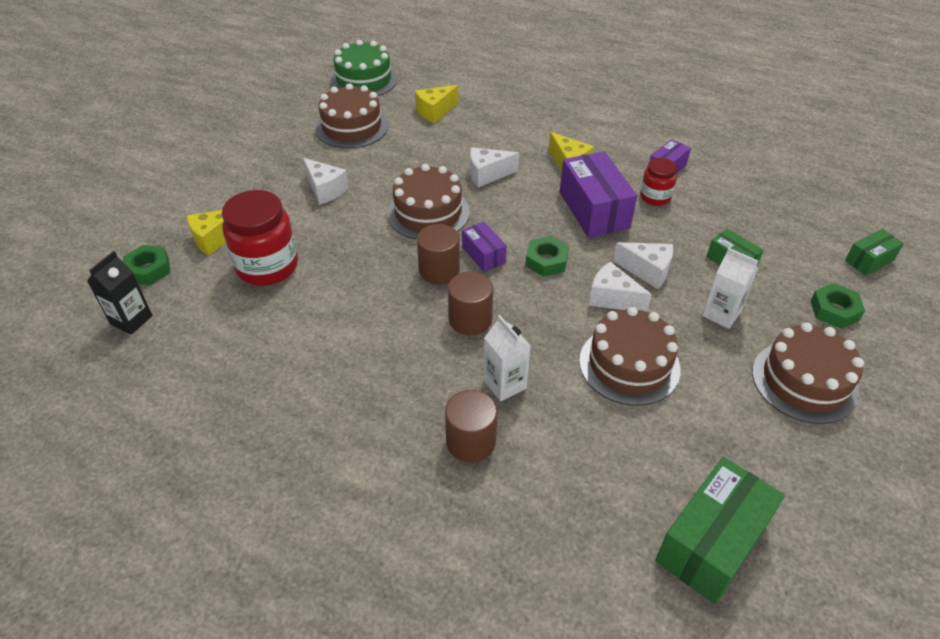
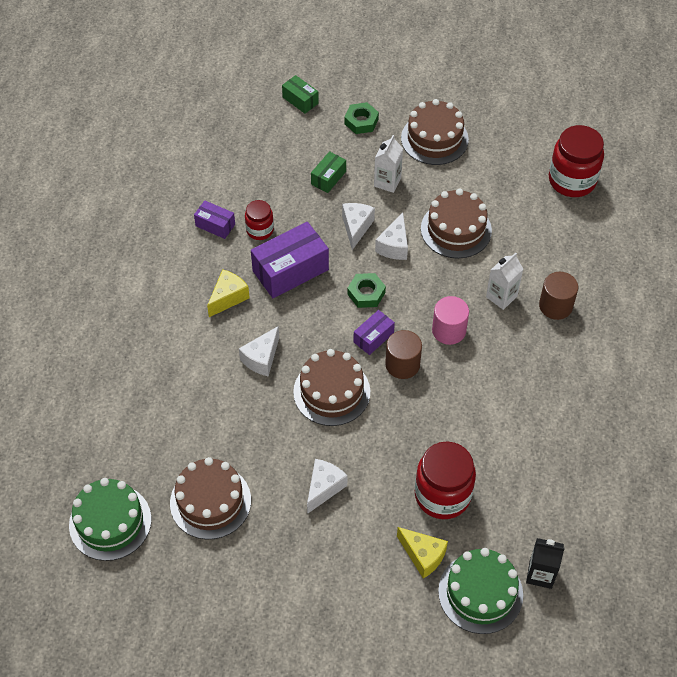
camera: 105 degrees left, 10 degrees up
green nut [123,245,171,285] -> green cake [438,548,523,634]
yellow cheese [415,85,458,123] -> none
brown cylinder [448,271,493,335] -> pink cylinder [432,296,469,345]
white cheese [470,147,519,187] -> white cheese turned 60 degrees clockwise [239,326,279,377]
green box [655,457,785,604] -> red jar [549,125,604,197]

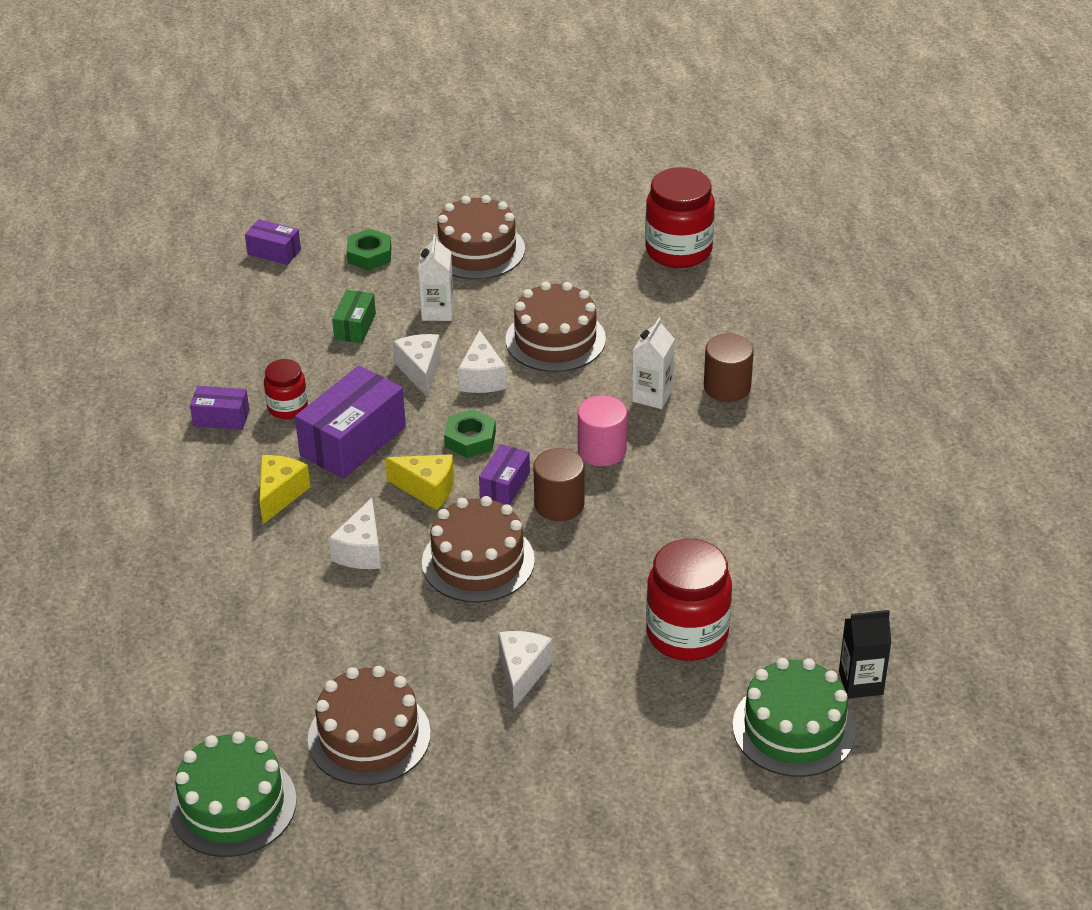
camera: 20 degrees left, 15 degrees down
green box [282,75,319,114] -> purple box [245,219,301,265]
yellow cheese [397,527,448,579] -> yellow cheese moved to [385,454,454,510]

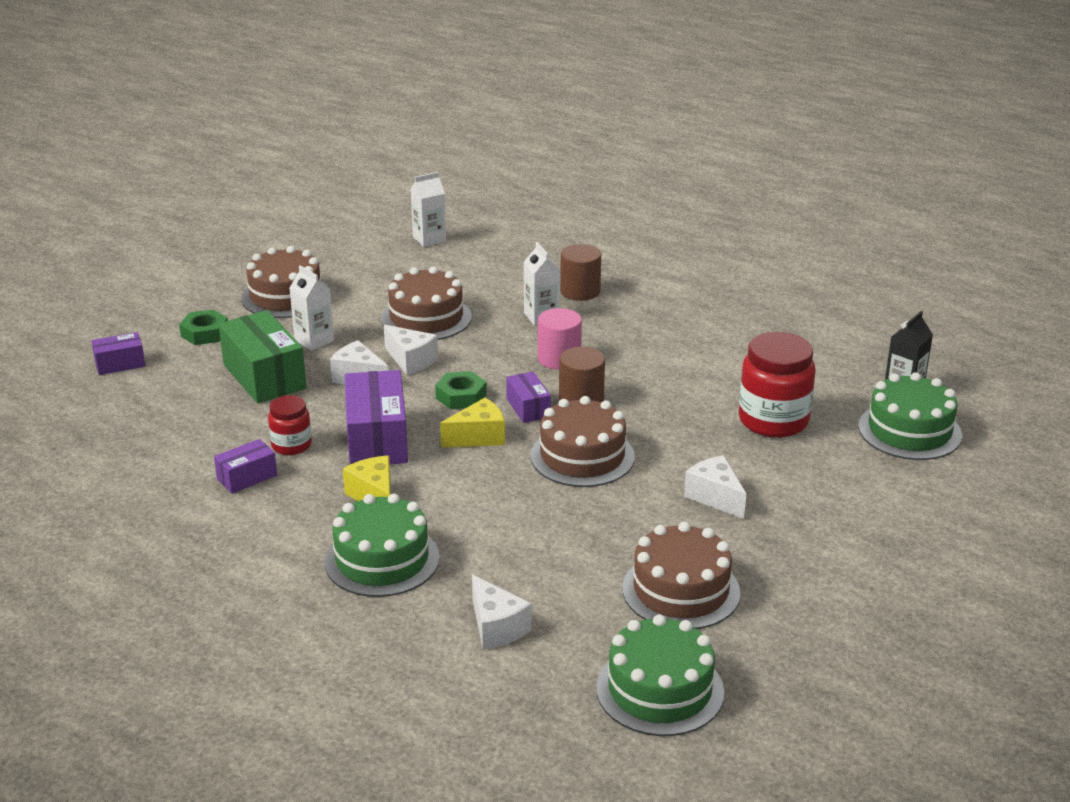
camera: 45 degrees left, 10 degrees down
white cheese [328,498,381,569] -> white cheese moved to [472,575,531,650]
green box [332,290,376,343] -> green box [218,310,307,403], size x1.87
red jar [645,167,715,268] -> white carton [411,172,446,247]
none -> green cake [325,494,440,597]

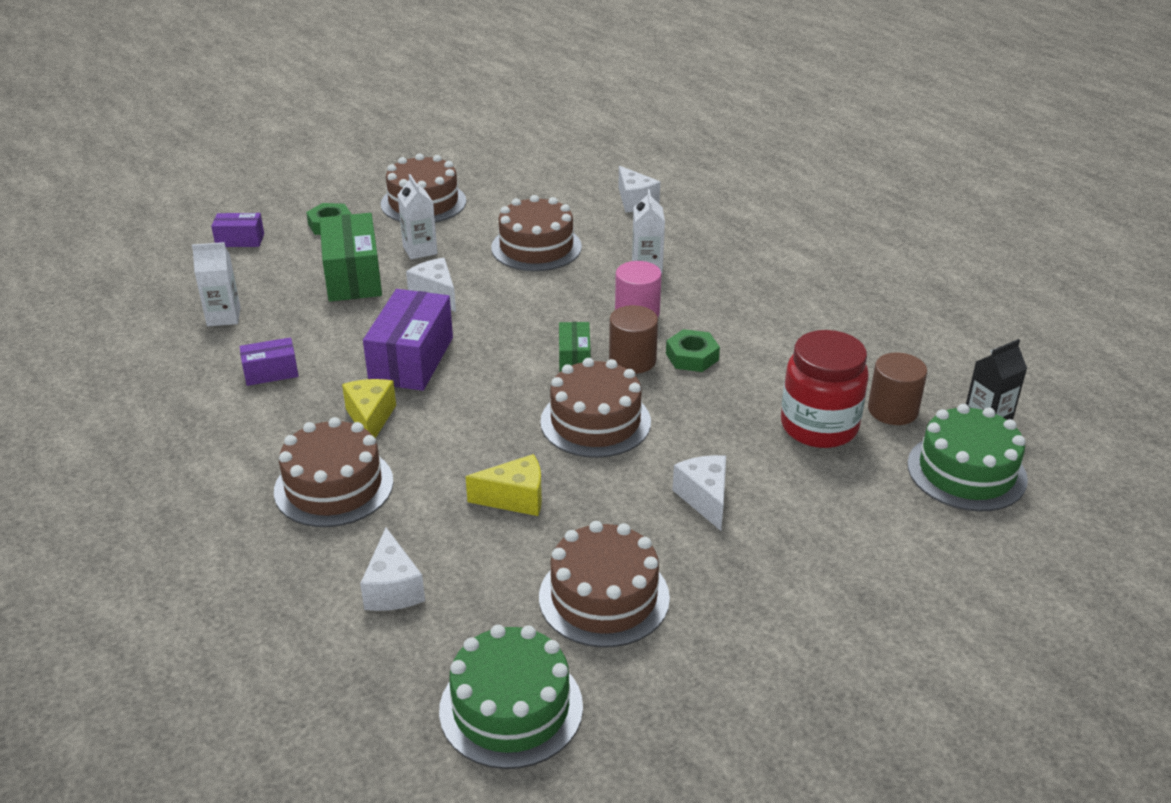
camera: 20 degrees right, 5 degrees up
red jar [268,395,312,455] -> none
green cake [325,494,440,597] -> brown cake [274,417,394,527]
white cheese [384,325,438,375] -> white cheese moved to [618,166,660,213]
white carton [411,172,446,247] -> white carton moved to [192,242,241,326]
green nut [435,371,487,409] -> green nut moved to [666,329,720,372]
yellow cheese [440,398,505,448] -> yellow cheese moved to [466,454,542,516]
purple box [506,372,551,423] -> green box [559,322,590,373]
brown cylinder [560,244,601,301] -> brown cylinder moved to [868,353,927,425]

